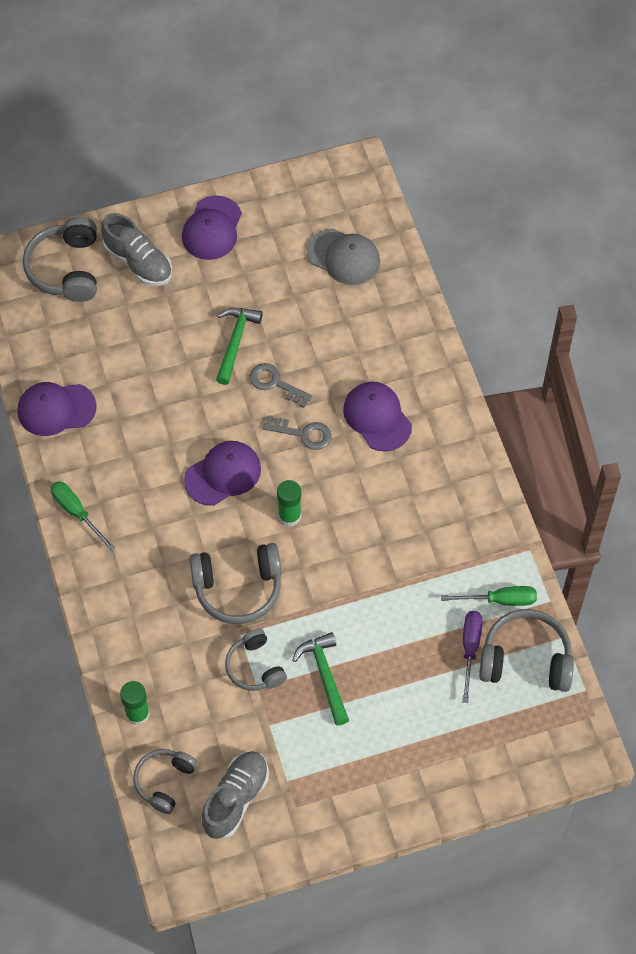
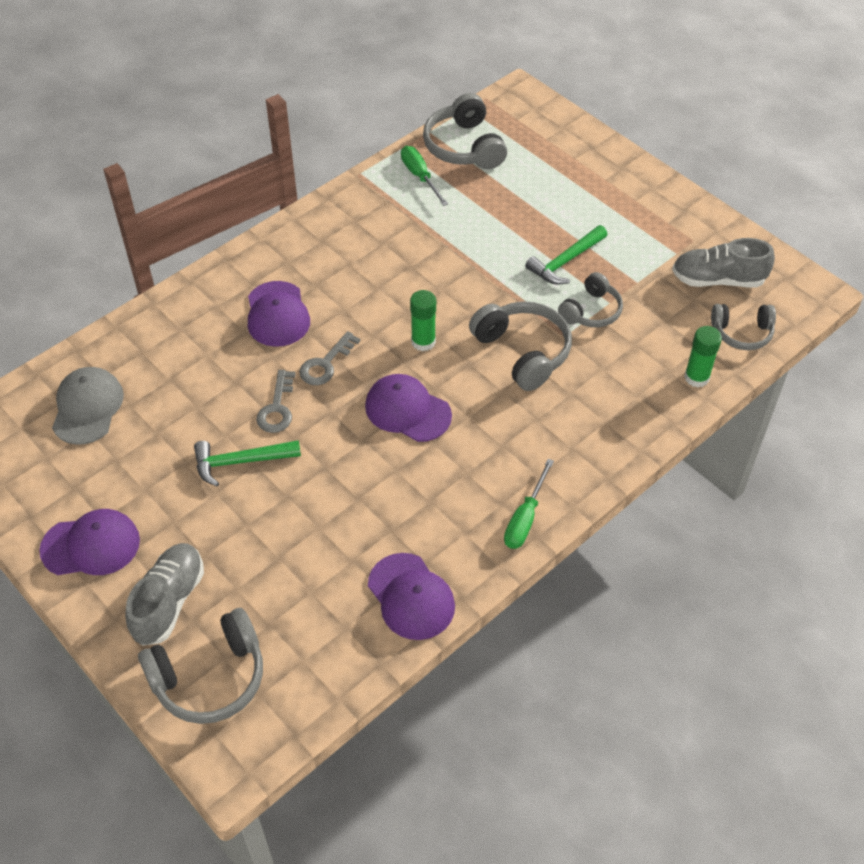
camera: 115 degrees left, 10 degrees down
grey key [263,415,331,450] -> grey key turned 135 degrees counterclockwise [299,331,361,385]
purple cap [343,382,412,451] -> purple cap turned 45 degrees counterclockwise [248,281,310,347]
purple screwdriver [462,611,482,703] -> none

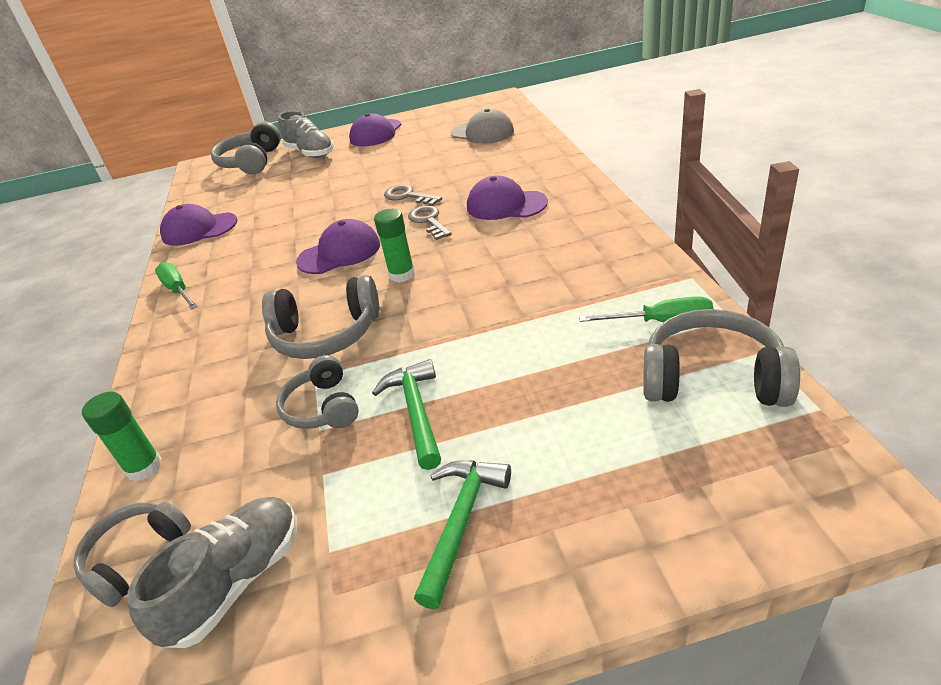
camera: 125 degrees right, 15 degrees down
green hammer [194,440,301,486] -> green hammer moved to [414,460,511,609]

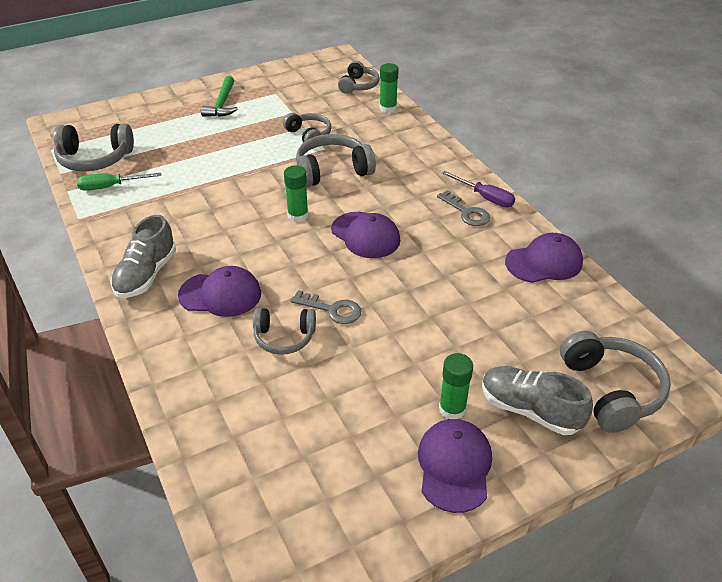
camera: 160 degrees right, 5 degrees up
grey shoe [127,497,297,648] -> grey shoe moved to [110,215,176,298]
green screwdriver [155,262,198,309] -> purple screwdriver [442,171,515,207]
purple cap [296,219,380,274] -> purple cap turned 90 degrees counterclockwise [331,212,401,258]
green hammer [372,359,441,470] -> none
grey key [408,205,452,240] -> grey key moved to [437,190,490,226]
grey cap [451,109,514,144] -> none
none -> grey headphones [253,308,316,355]
none -> green glue stick [439,353,473,419]

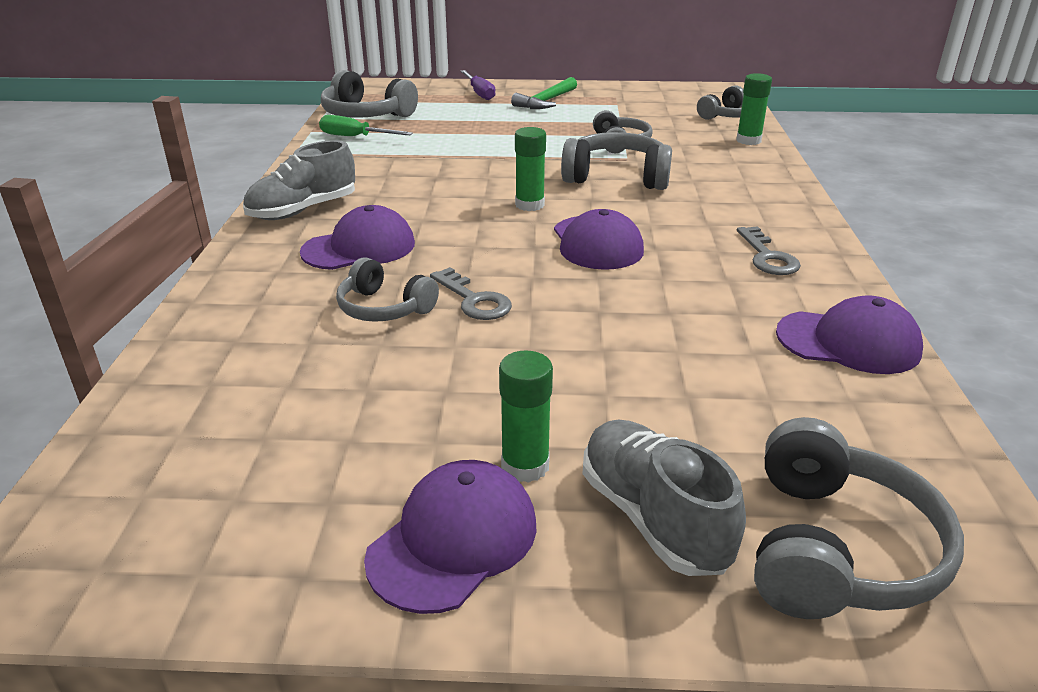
camera: 30 degrees right, 10 degrees down
purple cap [178,266,261,317] -> purple cap turned 60 degrees counterclockwise [300,205,415,270]
purple screwdriver [442,171,515,207] -> purple screwdriver moved to [460,70,496,100]

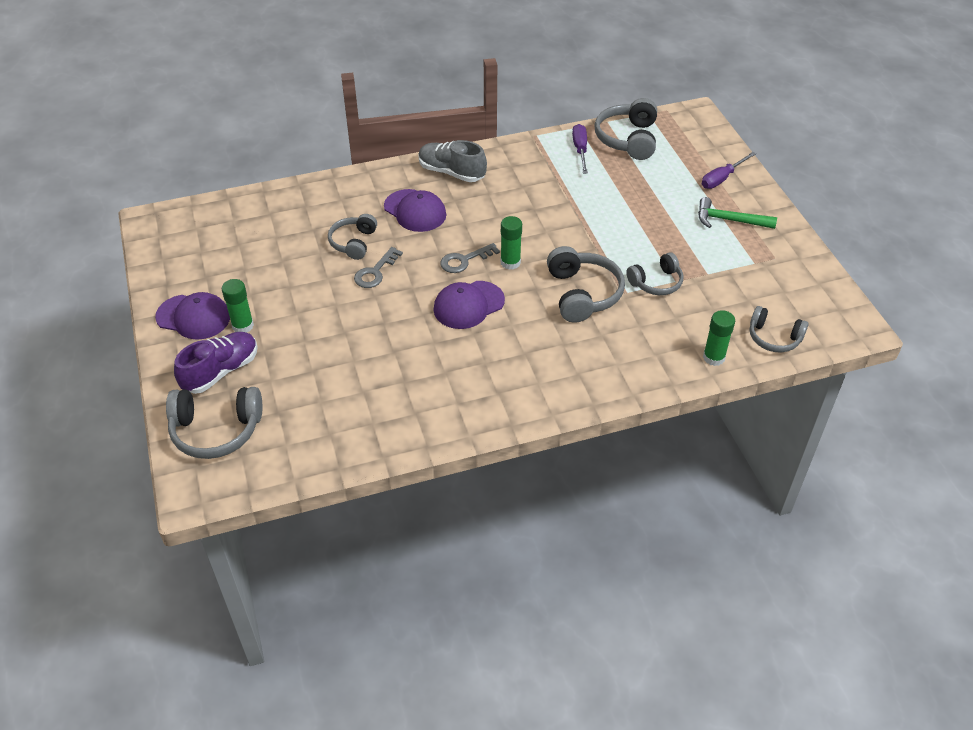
camera: 70 degrees right, 15 degrees up
green screwdriver [319,115,413,136] -> purple screwdriver [572,124,588,174]
grey shoe [583,419,746,576] -> purple shoe [174,332,258,394]
grey key [737,226,801,275] -> grey key moved to [441,243,500,273]
purple cap [776,295,923,374] -> none

